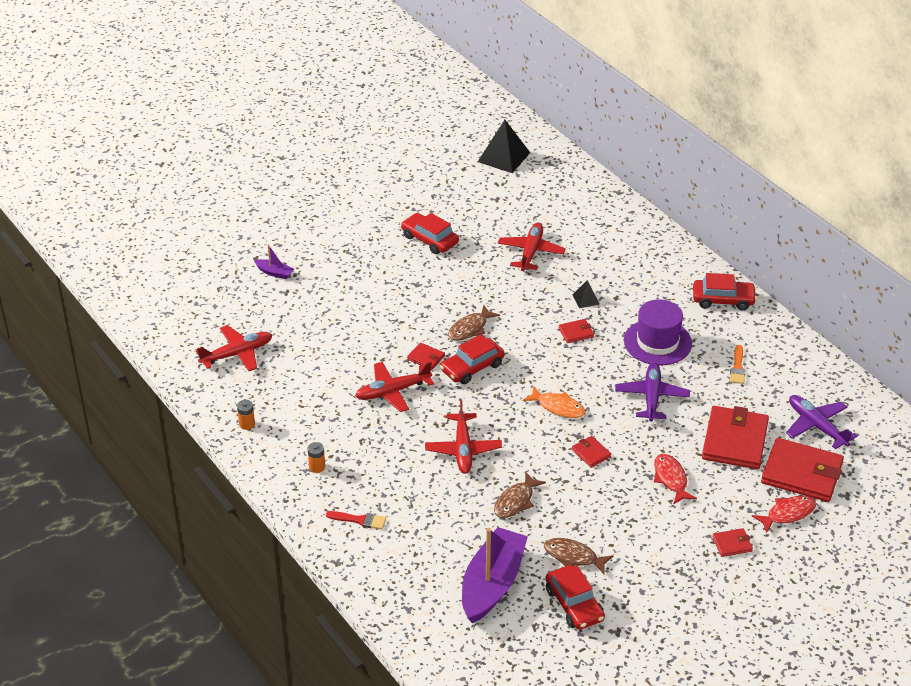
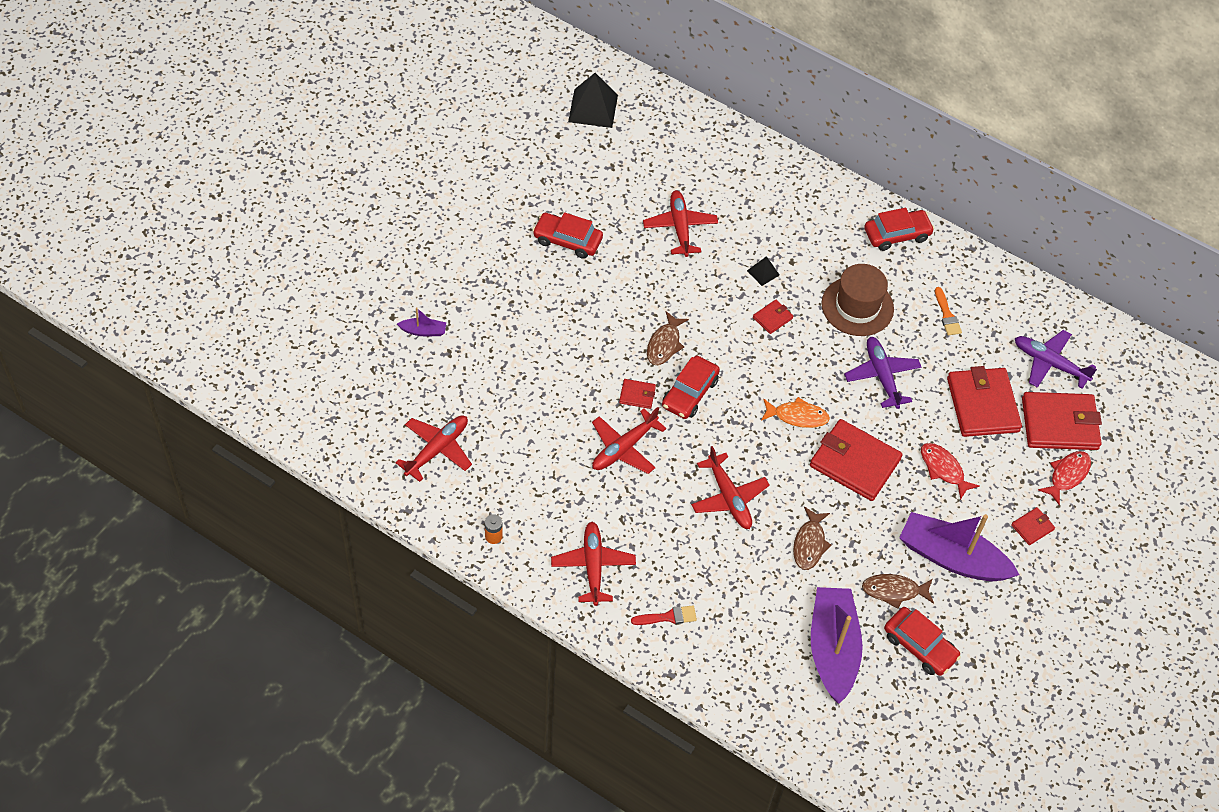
camera: 25 degrees left, 15 degrees up
orange battery [308,442,325,473] -> red plane [551,521,636,606]
red wallet [572,436,611,468] -> red wallet [810,419,903,501], size x2.20
purple hat [624,299,692,365] -> brown hat [822,264,894,336]
none -> purple boat [899,512,1020,581]

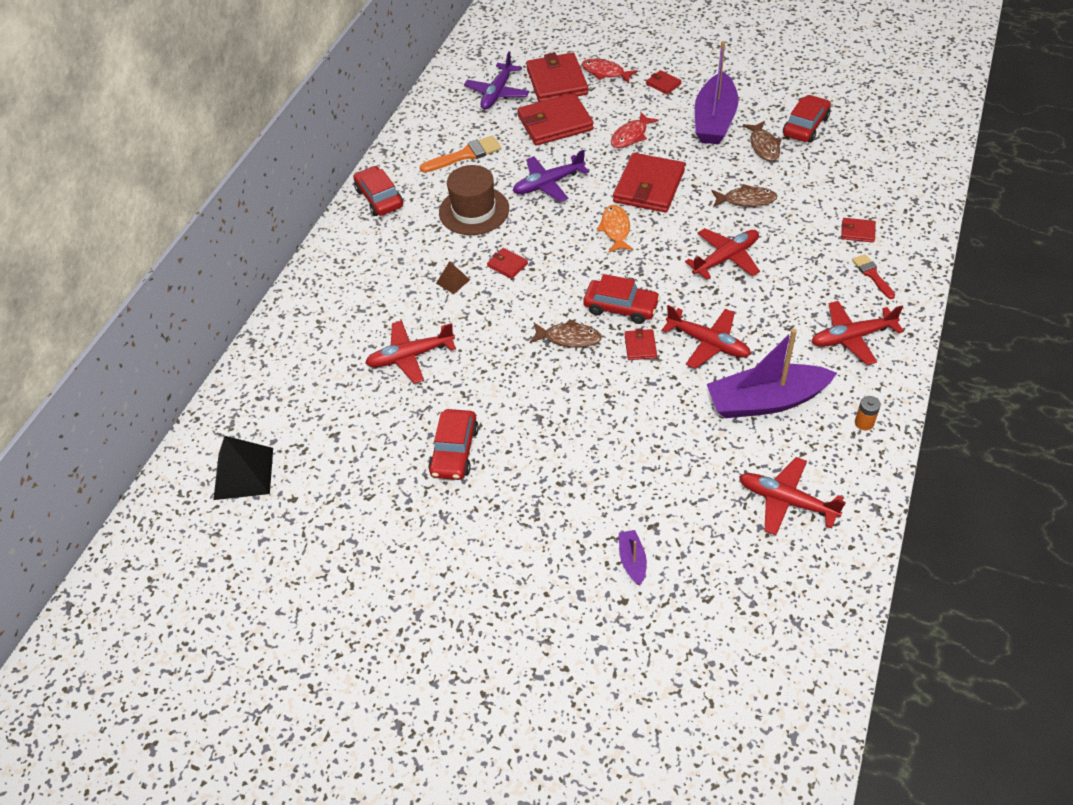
camera: 95 degrees left, 5 degrees down
black pyramid [747,256,779,286] -> brown pyramid [436,261,470,294]
purple boat [811,587,863,704] -> purple boat moved to [707,329,837,418]
orange brush [935,287,962,336] -> orange brush [420,136,501,173], size x1.55
none -> red wallet [841,218,876,243]

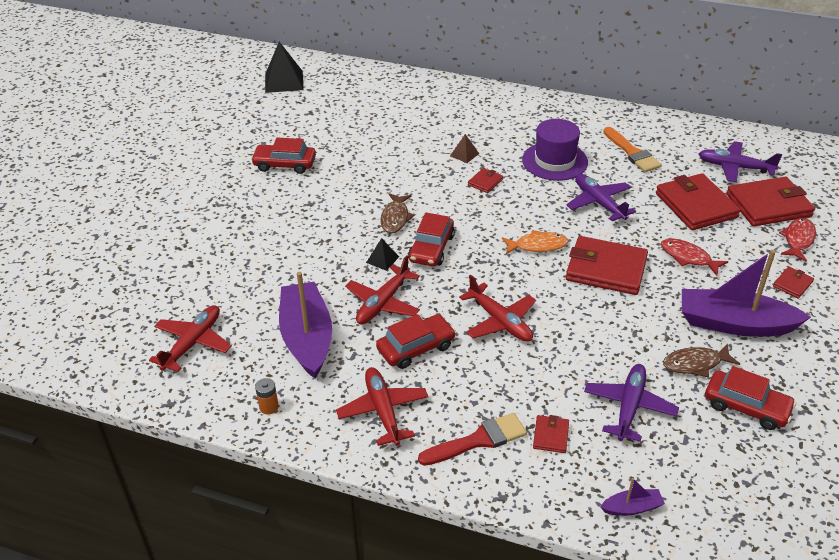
camera: 85 degrees right, 10 degrees down
red car [353,166,403,216] -> red car moved to [376,314,456,369]
red plane [365,321,456,384] -> none
brown hat [439,165,509,235] -> purple hat [522,119,588,181]
purple boat [619,530,647,585] -> purple boat moved to [600,478,665,516]
red wallet [625,328,657,360] -> black pyramid [366,238,399,271]
brown fish [711,184,777,207] -> none
red brush [852,254,895,299] -> red brush [418,413,527,466], size x1.55
none -> purple plane [584,364,679,442]

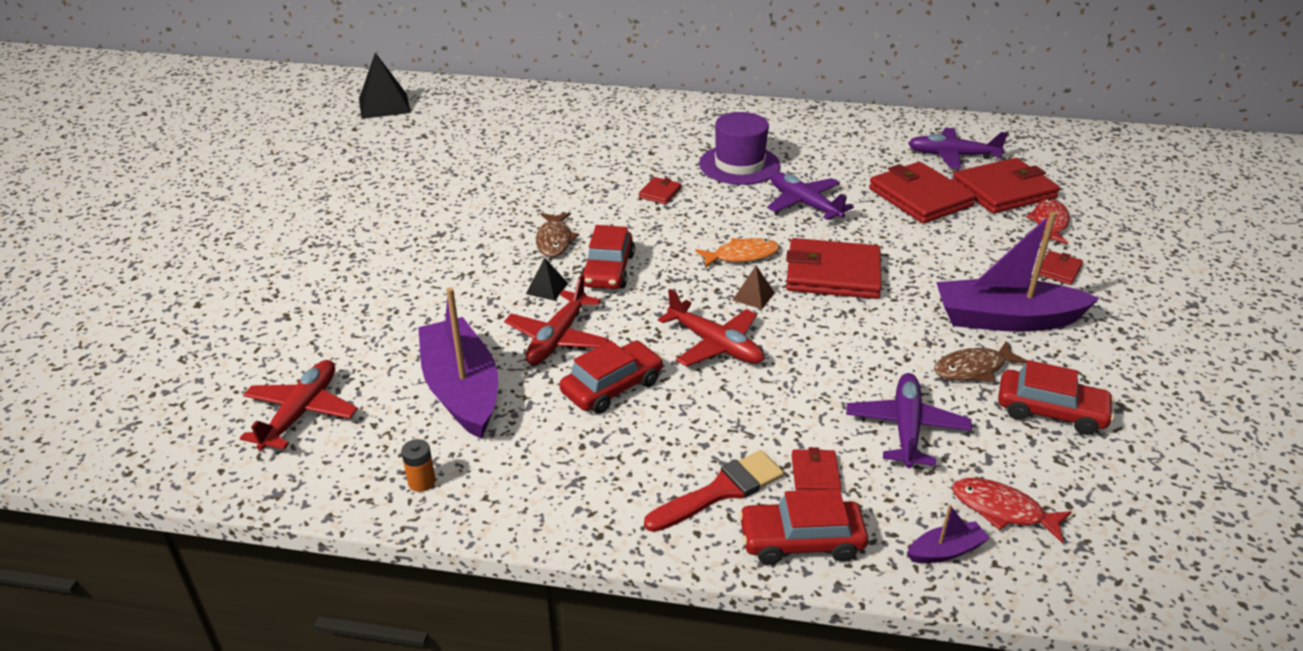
camera: 10 degrees left, 5 degrees down
red car [251,137,316,174] -> red car moved to [738,489,868,565]
red plane [336,367,428,446] -> none
brown pyramid [450,134,479,163] -> brown pyramid moved to [733,266,775,309]
orange brush [603,127,662,172] -> none
red fish [661,238,729,276] -> red fish moved to [952,478,1071,543]

